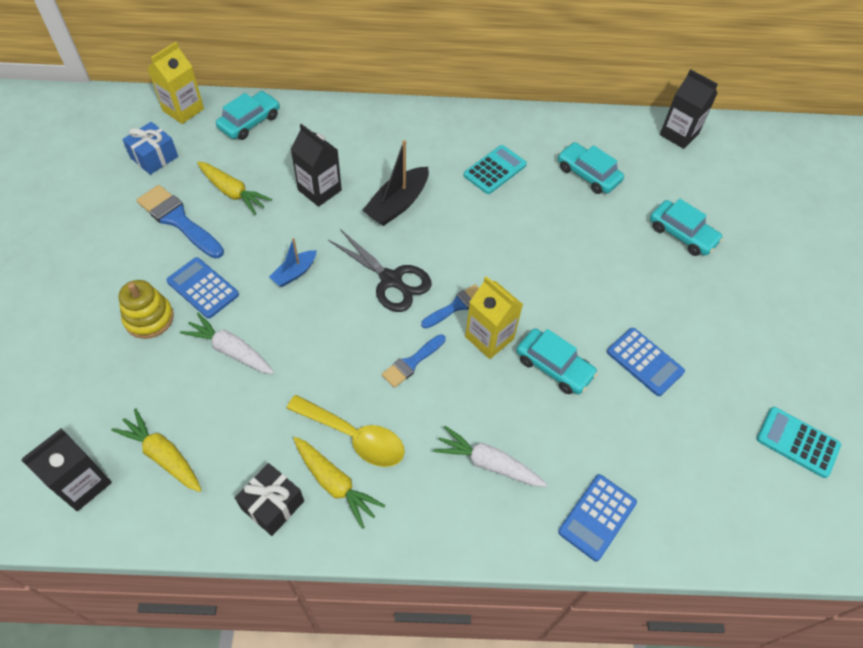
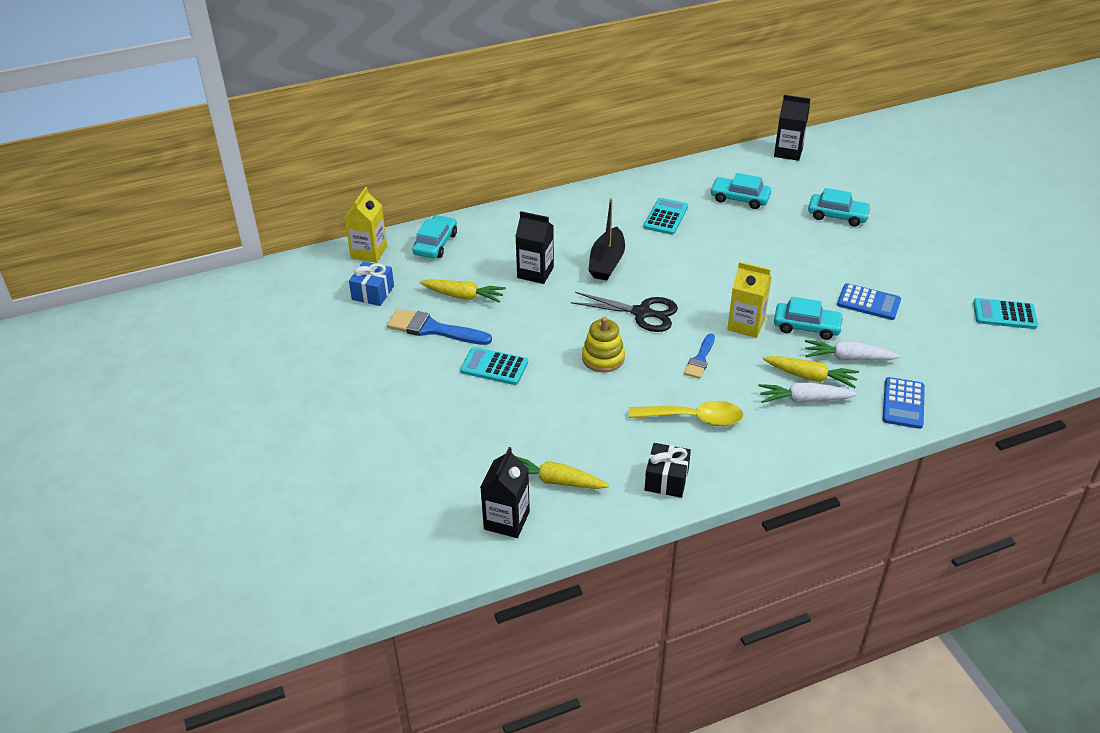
camera: 20 degrees left, 15 degrees down
yellow stacking toy [119,280,174,339] -> yellow stacking toy moved to [582,317,625,372]
blue calculator [166,257,239,318] -> turquoise calculator [460,347,528,385]
white carrot [180,313,274,374] -> white carrot moved to [805,340,901,360]
blue boat [269,238,317,287] -> none
yellow carrot [293,437,385,529] -> yellow carrot moved to [763,356,859,388]
blue brush [421,284,479,328] -> none

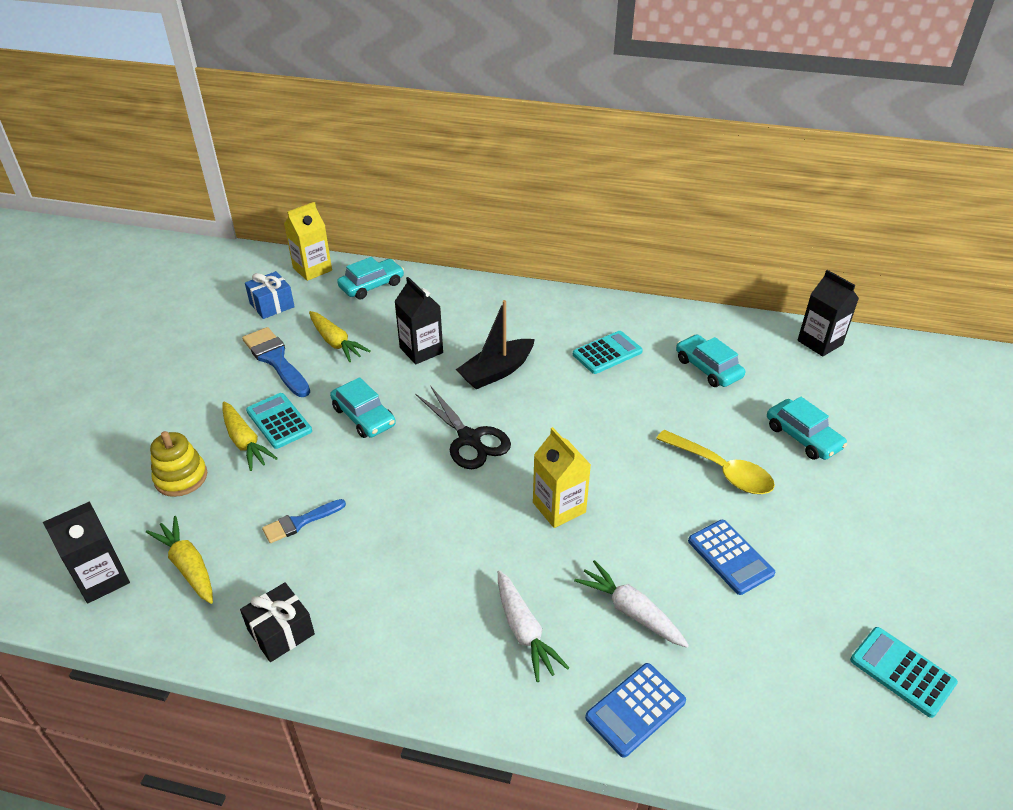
camera: 35 degrees right, 0 degrees up
yellow stacking toy [582,317,625,372] -> yellow stacking toy moved to [150,431,207,497]
yellow spoon [629,401,744,426] -> yellow spoon moved to [656,430,775,494]
blue brush [684,333,715,379] -> blue brush moved to [262,499,346,543]
white carrot [758,382,857,403] -> white carrot turned 150 degrees counterclockwise [498,570,569,682]
yellow carrot [763,356,859,388] -> yellow carrot moved to [222,402,278,471]
turquoise car [774,297,844,340] -> turquoise car moved to [330,377,396,438]

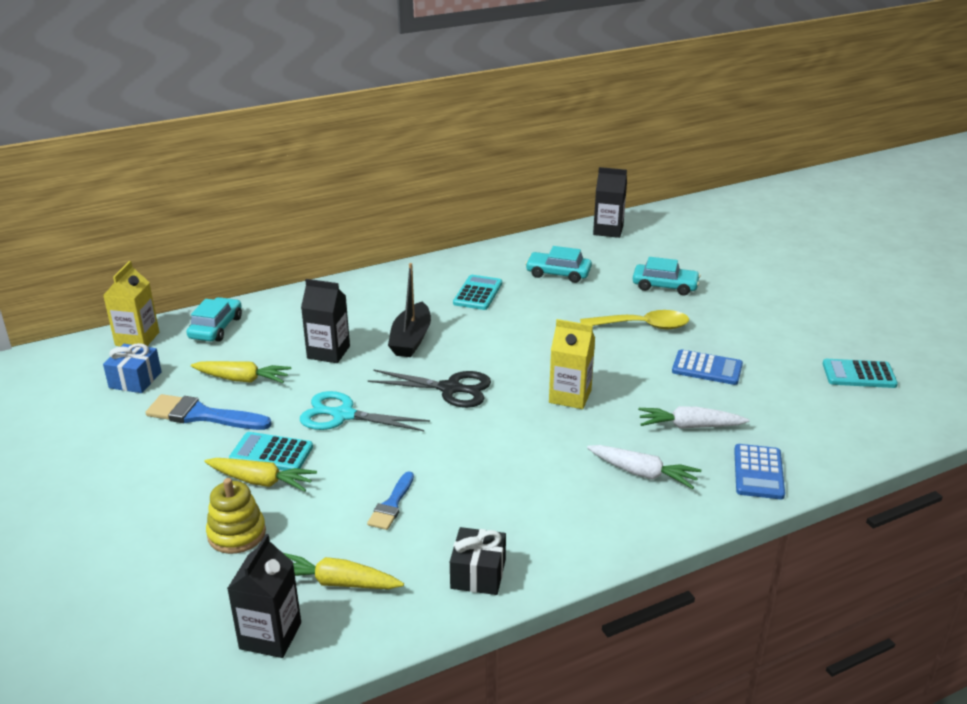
camera: 40 degrees left, 10 degrees down
turquoise car [330,377,396,438] -> turquoise scissors [300,391,430,431]

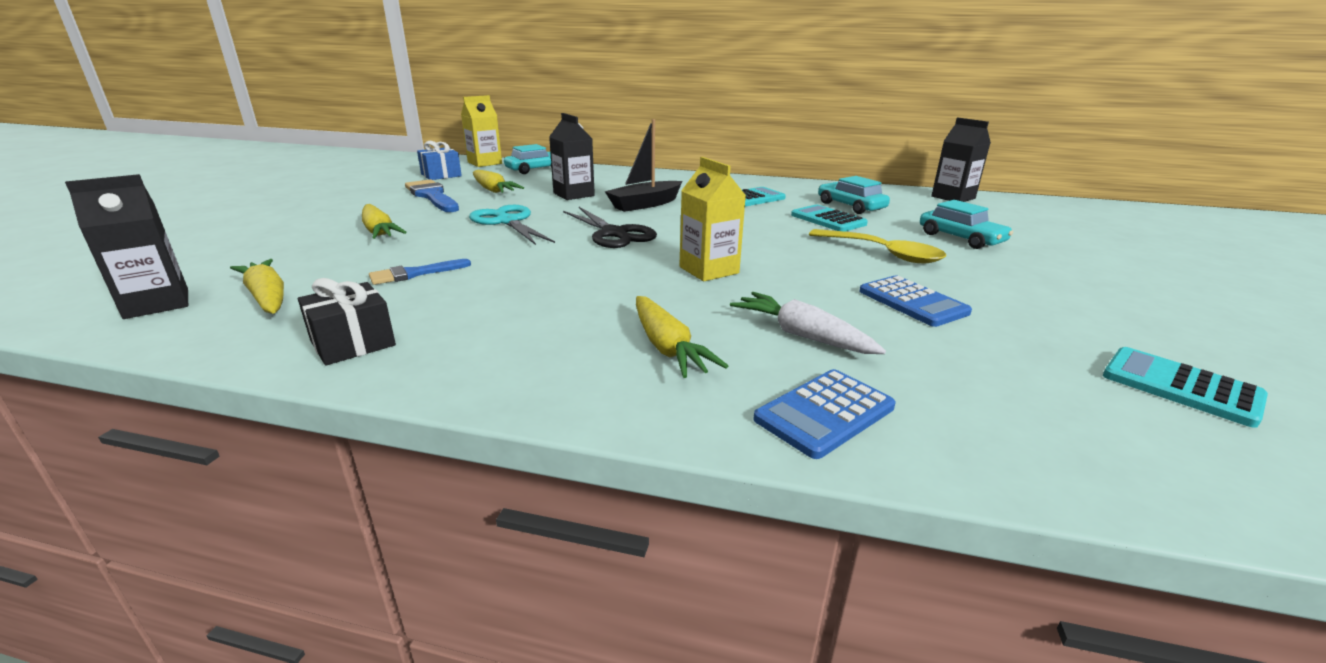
camera: 40 degrees right, 5 degrees down
yellow stacking toy [206,478,266,554] -> none
turquoise calculator [229,432,313,471] -> turquoise calculator moved to [791,205,868,232]
white carrot [587,445,701,489] -> yellow carrot [636,296,728,378]

